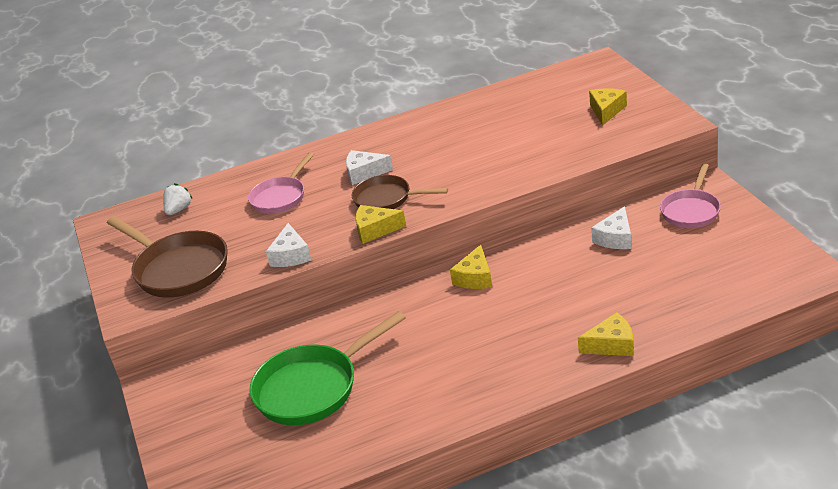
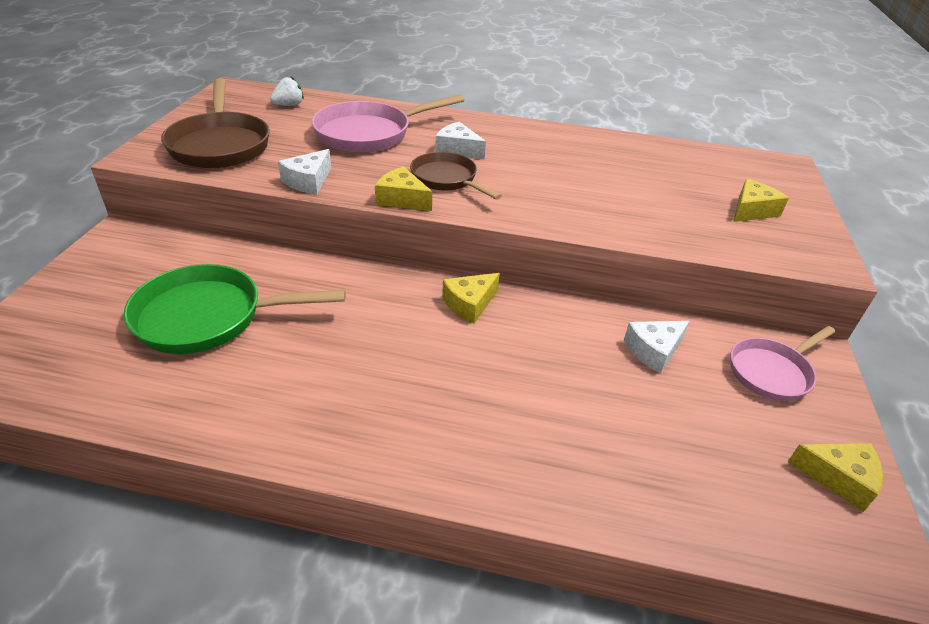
camera: 25 degrees right, 5 degrees up
pink pan [248,152,314,214] -> pink pan [311,95,465,153], size x1.58
yellow cheese [578,312,634,356] -> yellow cheese moved to [788,443,883,512]

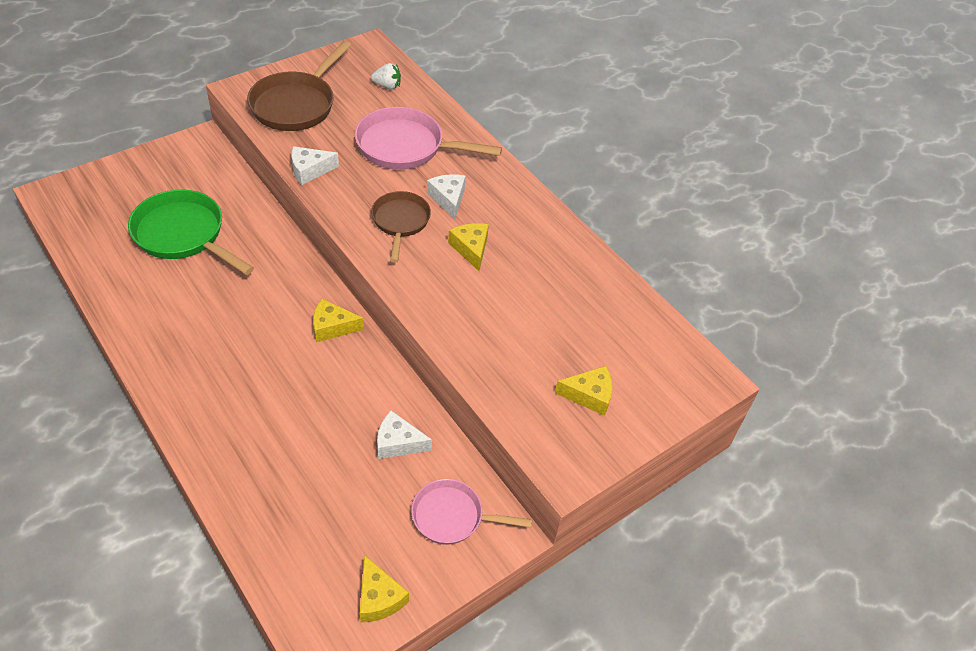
camera: 40 degrees right, 10 degrees up
yellow cheese [375,167,432,211] -> yellow cheese moved to [448,223,489,271]

